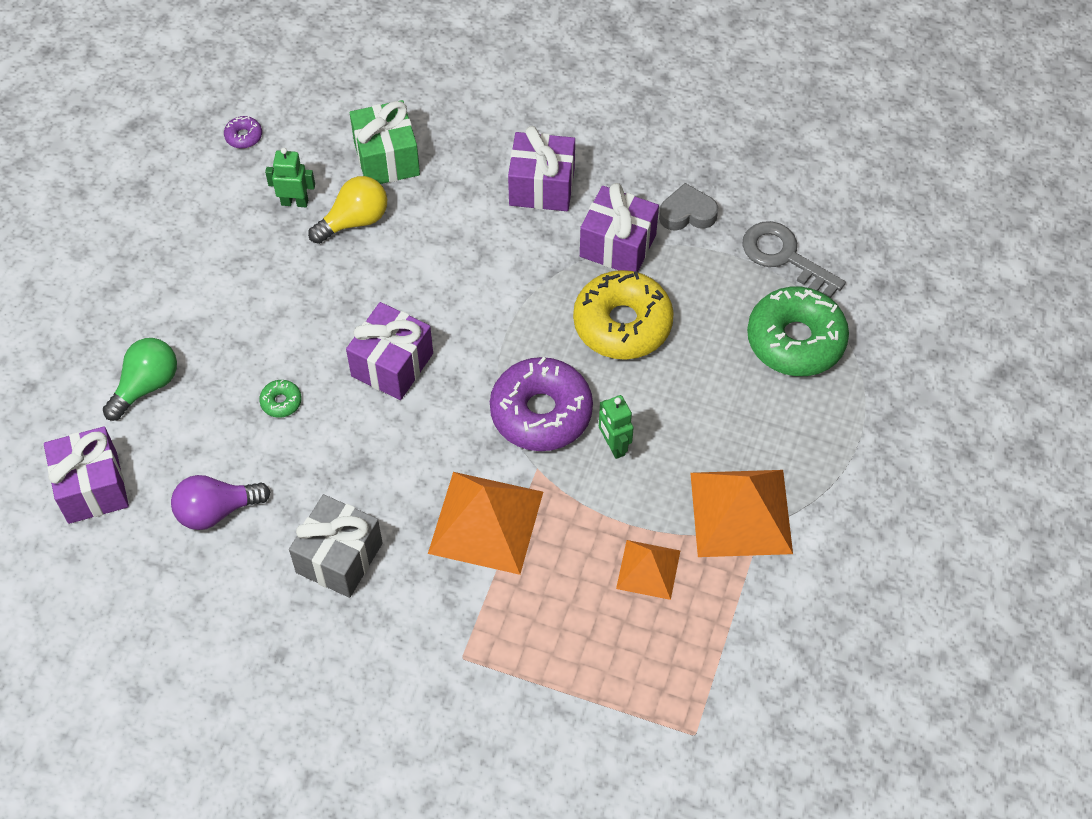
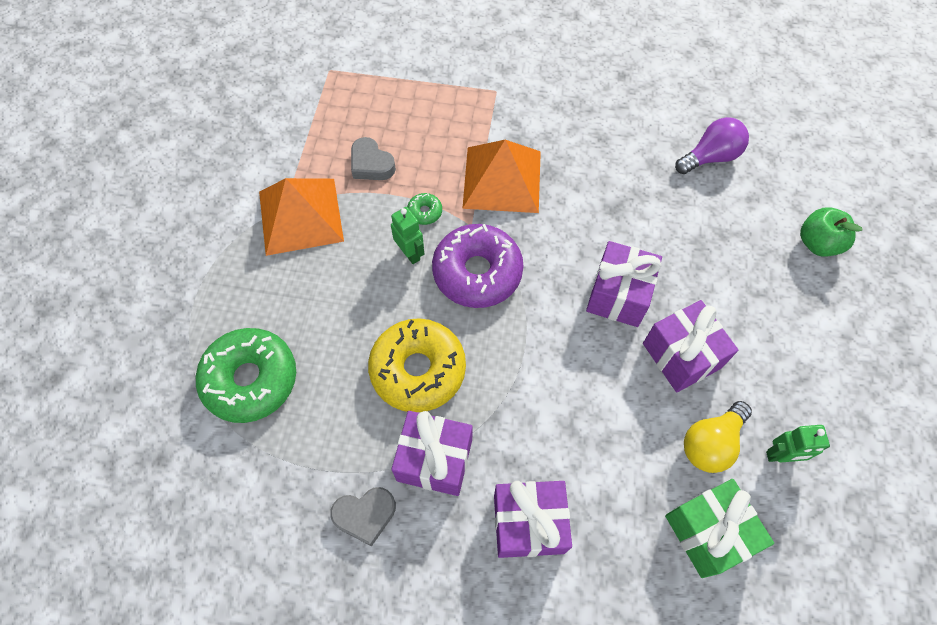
camera: 170 degrees right, 5 degrees up
purple gift [44,426,129,524] -> purple gift moved to [643,300,738,392]
green light bulb [103,338,177,421] -> green apple [800,207,863,257]
purple donut [224,116,262,149] -> none
green donut [259,379,302,418] -> green donut moved to [407,193,442,225]
grey gift [289,494,383,598] -> none
orange pyramid [616,540,680,600] -> grey heart [351,137,396,180]
grey key [742,221,846,298] -> none

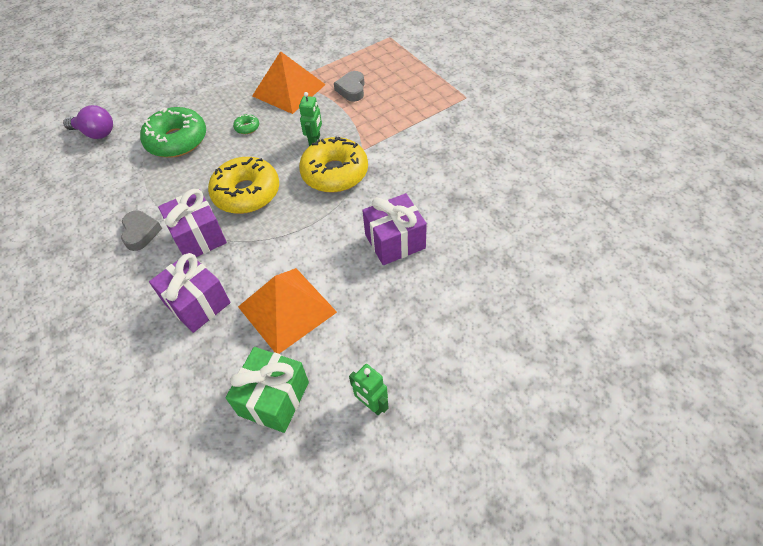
camera: 50 degrees right, 10 degrees down
grey heart [330,487,396,546] -> grey heart turned 135 degrees counterclockwise [121,210,162,251]
green donut [407,193,442,225] -> green donut moved to [233,114,259,134]
purple donut [432,224,524,308] -> yellow donut [299,137,368,193]
orange pyramid [462,140,541,213] -> orange pyramid moved to [238,268,337,354]
purple gift [643,300,738,392] -> none
purple light bulb [675,117,749,174] -> purple light bulb moved to [63,105,113,139]
yellow light bulb [684,401,752,473] -> none
green apple [800,207,863,257] -> none

